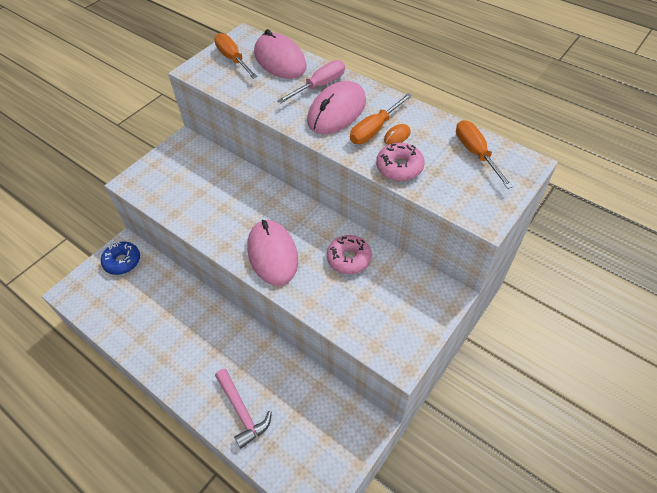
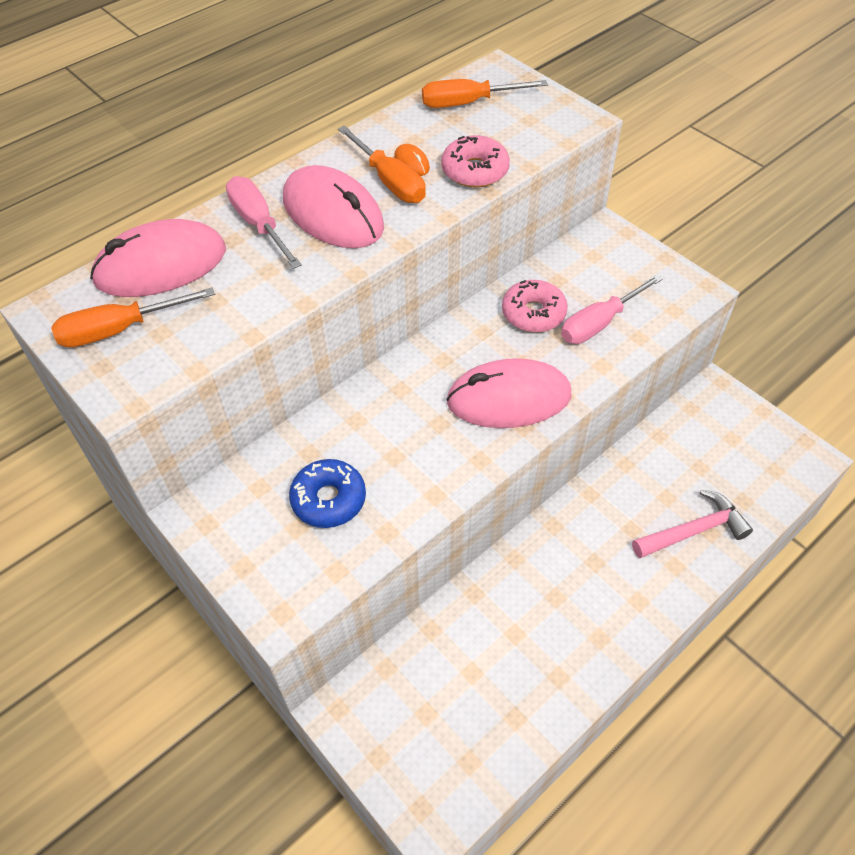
camera: 80 degrees left, 0 degrees up
blue donut [101,241,140,275] -> blue donut moved to [289,459,366,528]
none -> pink screwdriver [561,275,663,344]

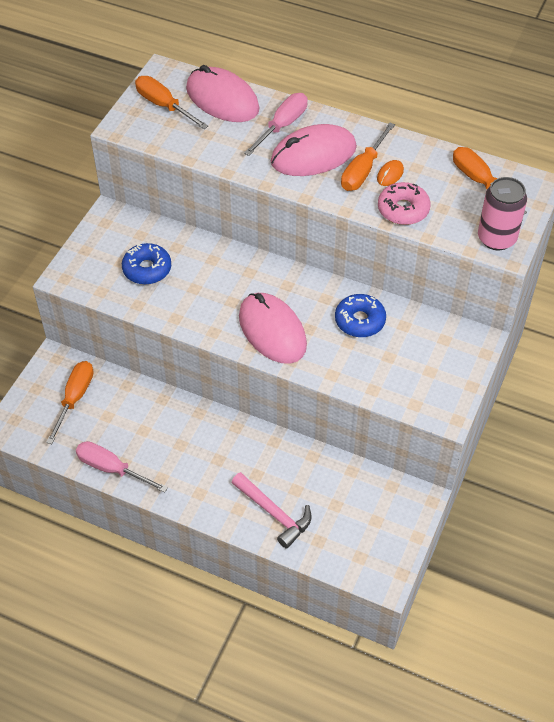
camera: 65 degrees right, 0 degrees up
pink mouse [283,165,384,248] -> pink mouse turned 45 degrees clockwise [271,124,357,176]
pink donut [502,280,568,332] -> blue donut [335,294,386,337]
pink screwdriver [561,275,663,344] -> pink screwdriver moved to [76,441,168,493]
none -> orange screwdriver [46,361,94,444]
none -> pink can [478,177,527,250]

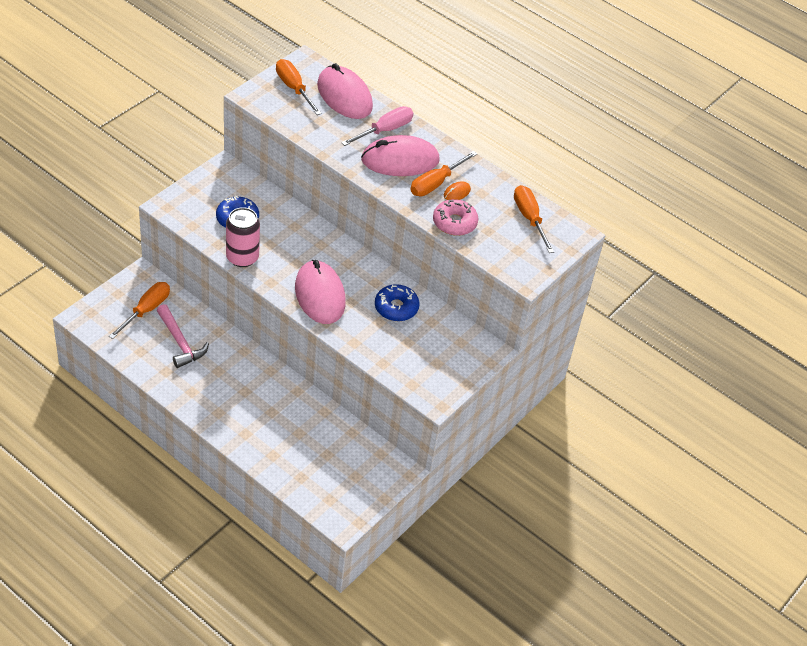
camera: 10 degrees right, 5 degrees down
pink screwdriver [76,441,168,493] -> none
pink hammer [231,472,312,549] -> pink hammer moved to [157,304,209,368]
pink can [478,177,527,250] -> pink can moved to [226,207,260,267]

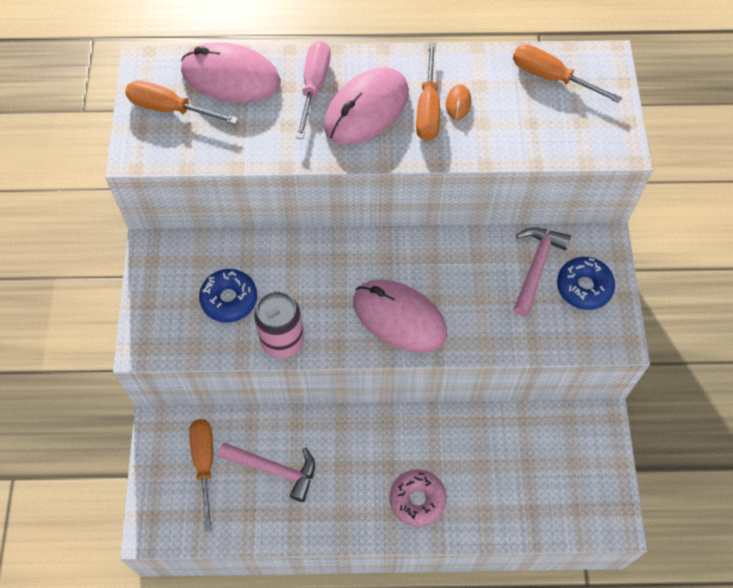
camera: 35 degrees left, 15 degrees up
blue donut [375,284,420,321] -> blue donut moved to [557,257,615,310]
pink donut [433,199,478,236] -> pink donut moved to [390,469,447,527]
none -> pink hammer [513,227,571,316]

